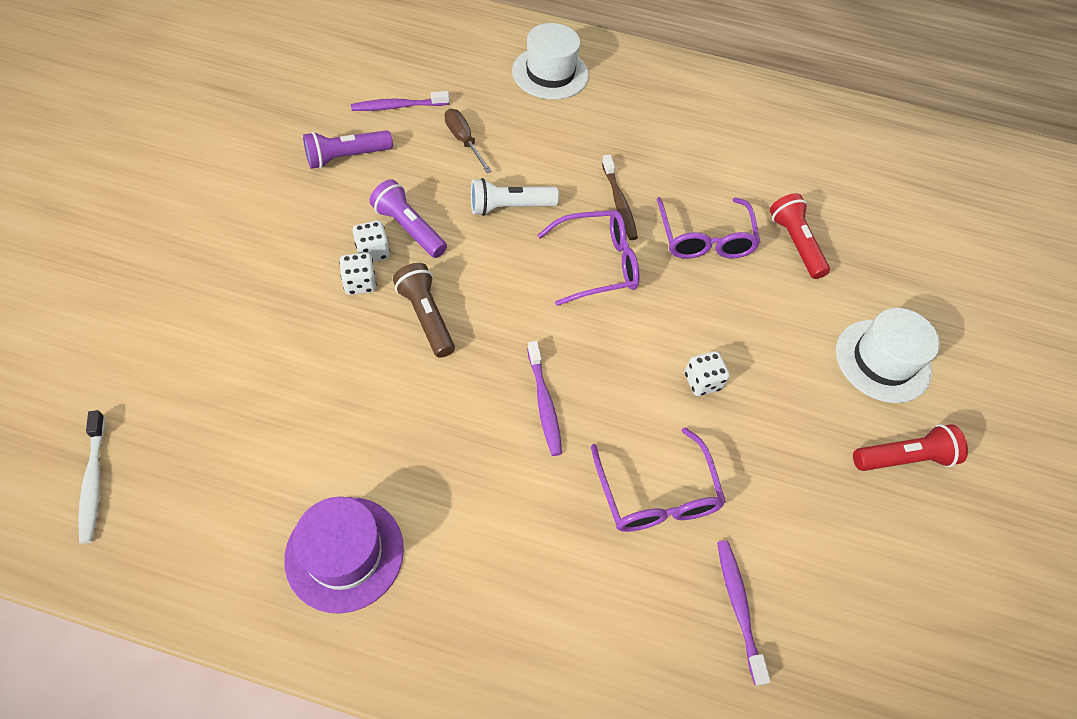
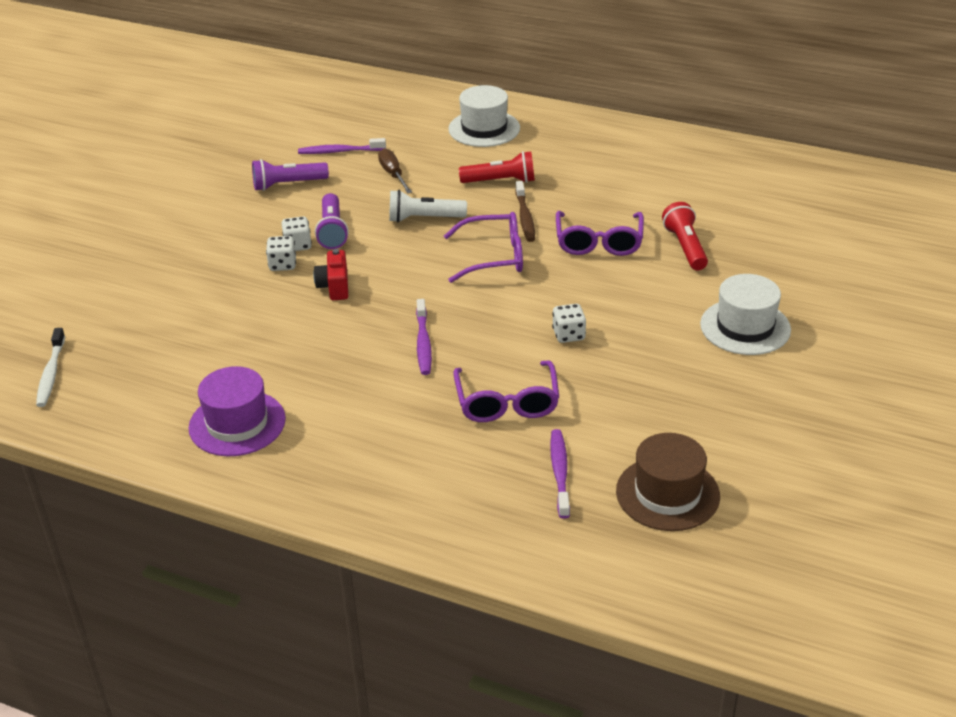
camera: 15 degrees right, 20 degrees down
purple flashlight [370,179,447,258] -> purple flashlight turned 150 degrees counterclockwise [315,193,349,249]
brown flashlight [393,263,455,358] -> red camera [314,249,348,300]
red flashlight [853,424,968,471] -> red flashlight moved to [459,151,535,183]
none -> brown hat [616,433,720,531]

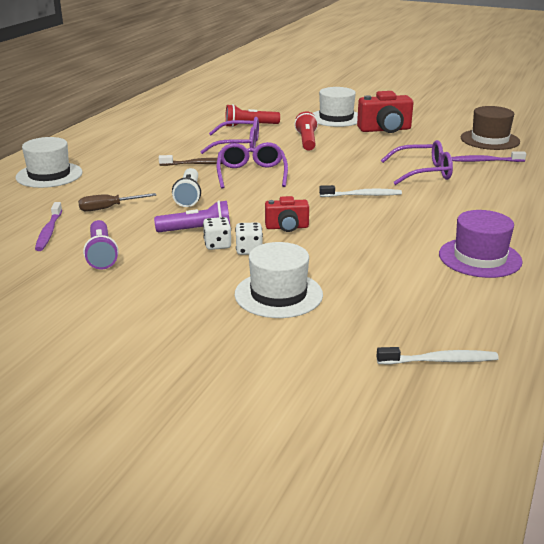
camera: 90 degrees left, 10 degrees down
purple toothbrush [416,299,432,375] -> white toothbrush [319,185,402,197]
red flashlight [459,151,535,183] -> red flashlight moved to [294,111,318,151]
white dice [552,304,586,343] -> none
none -> white hat [235,242,323,318]
none -> red camera [357,91,413,133]

